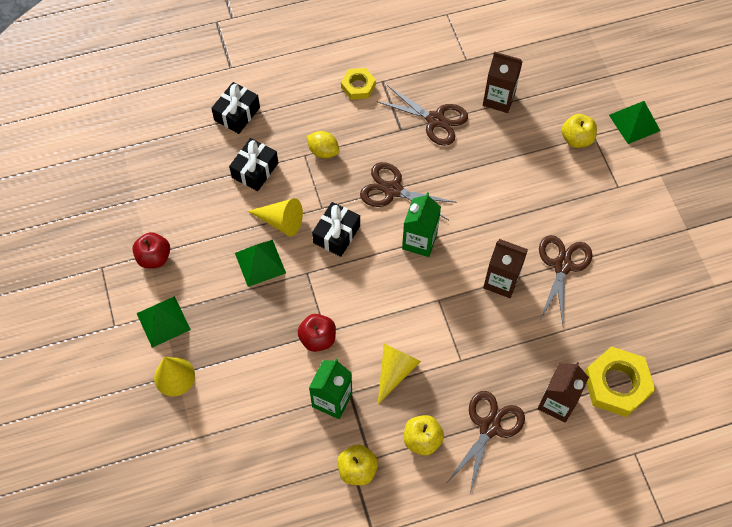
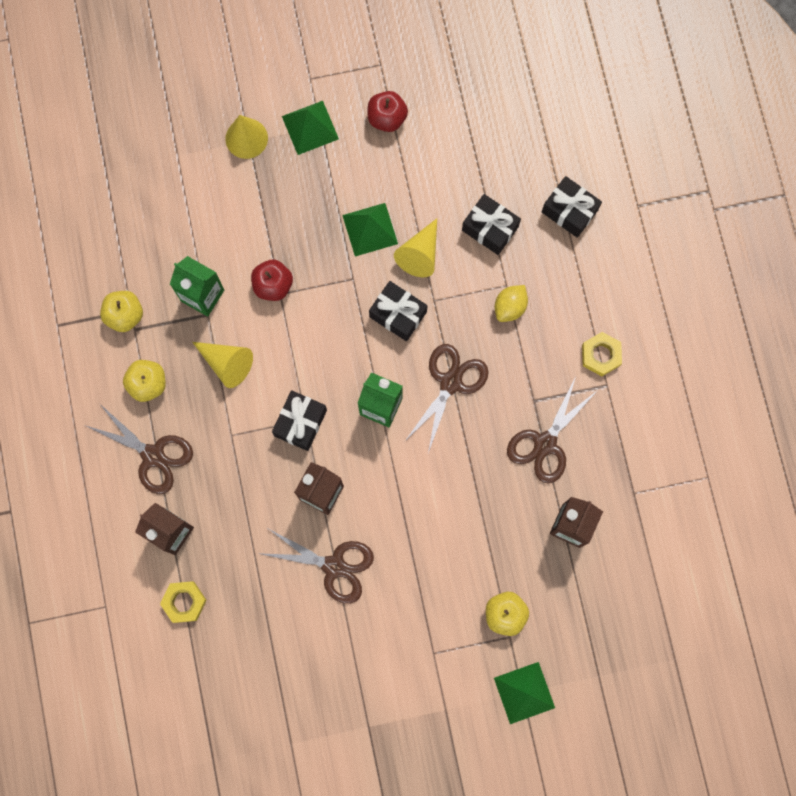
camera: 95 degrees right, 15 degrees up
yellow nut [585,346,655,417] -> yellow nut [160,581,207,623], size x0.59
none -> black gift [272,390,327,451]

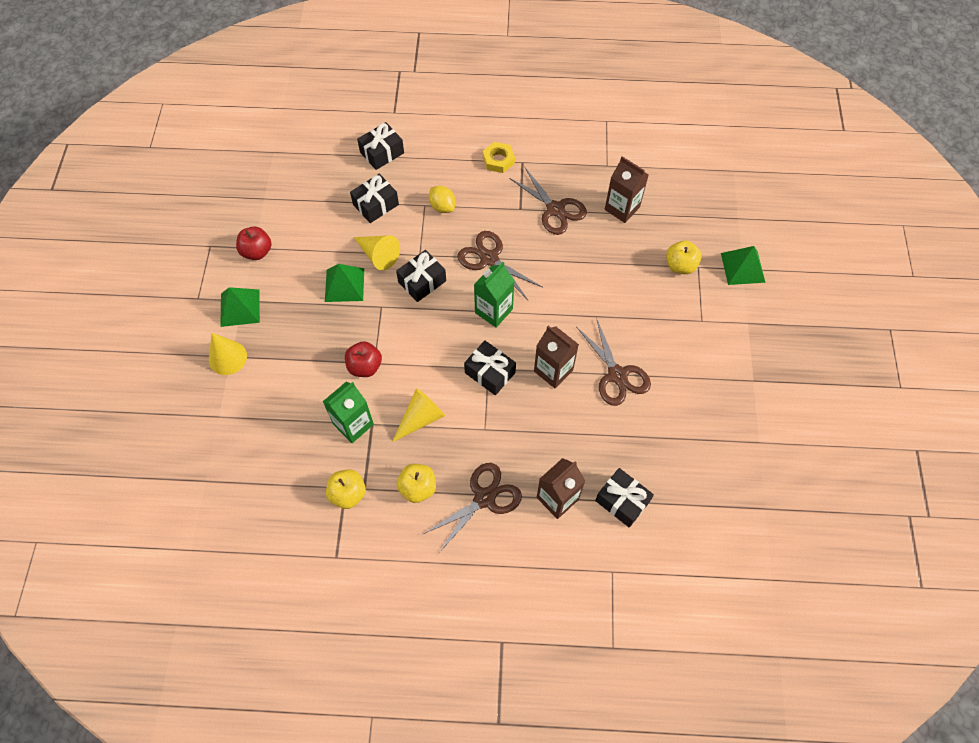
camera: 75 degrees left, 15 degrees down
yellow nut [160,581,207,623] -> black gift [595,468,654,528]
brown scissors [257,528,374,604] -> brown scissors turned 120 degrees clockwise [577,318,651,406]

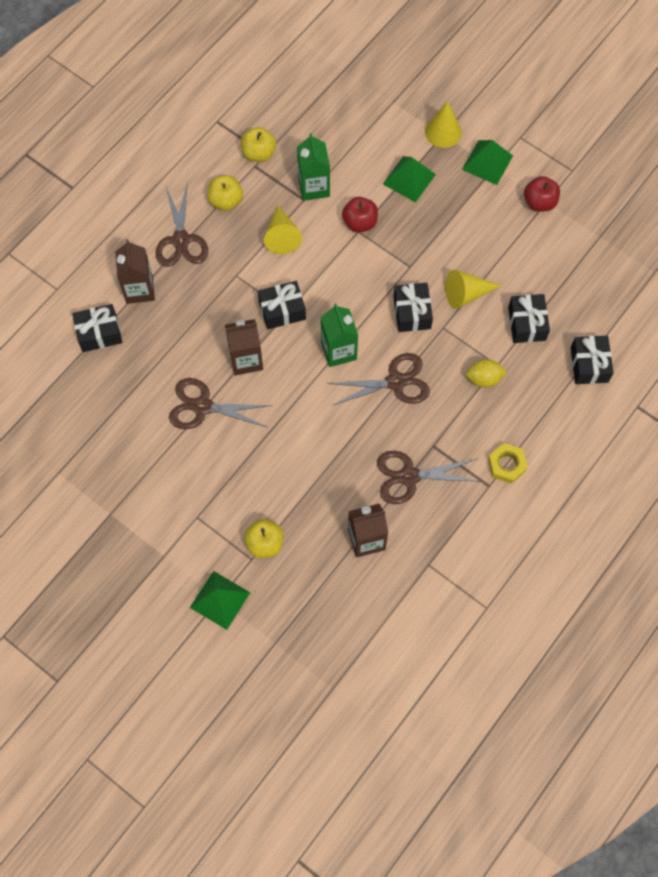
camera: 125 degrees right, 5 degrees up
green pyramid [325,264,364,302] -> green pyramid moved to [383,156,436,203]

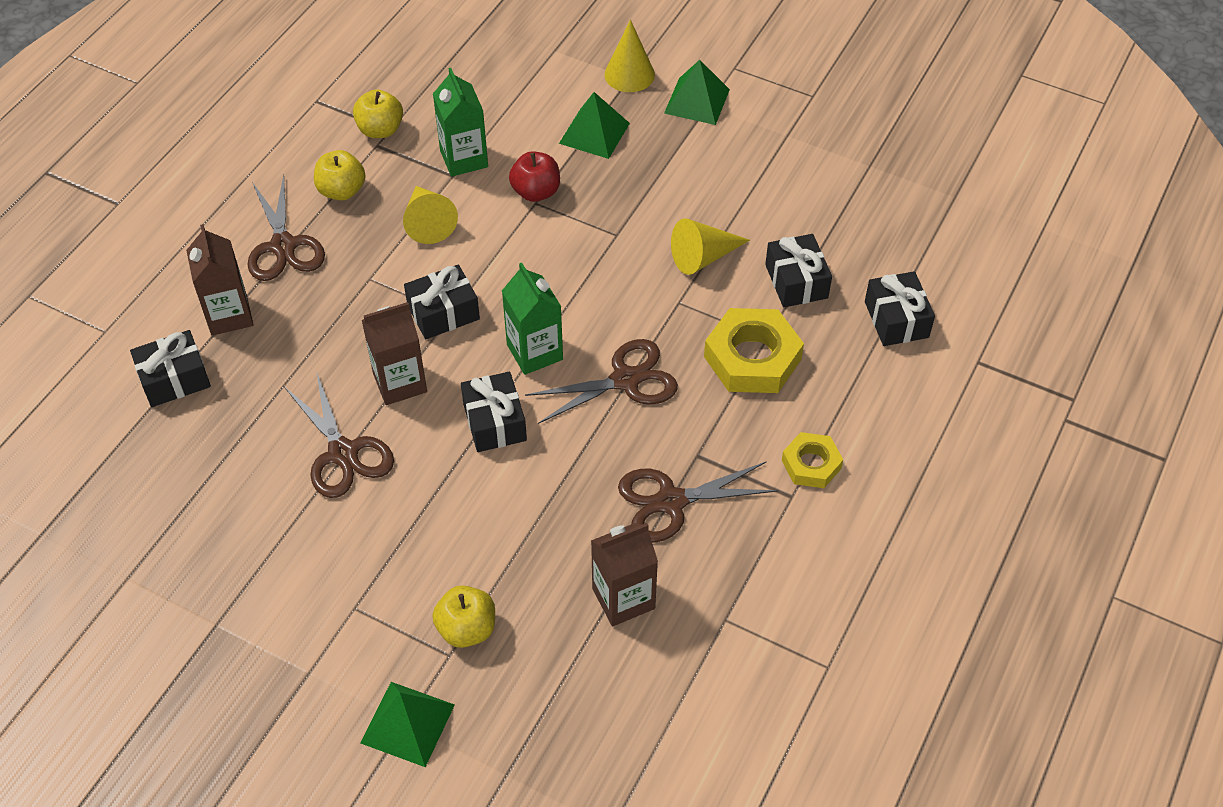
camera: 10 degrees left, 15 degrees down
brown scissors [169,378,272,429] -> brown scissors turned 120 degrees counterclockwise [284,373,394,498]
black gift [394,283,433,332] -> black gift moved to [461,372,527,452]
yellow lemon [466,359,507,388] -> yellow nut [704,308,804,393]
red apple [524,176,560,212] -> none

